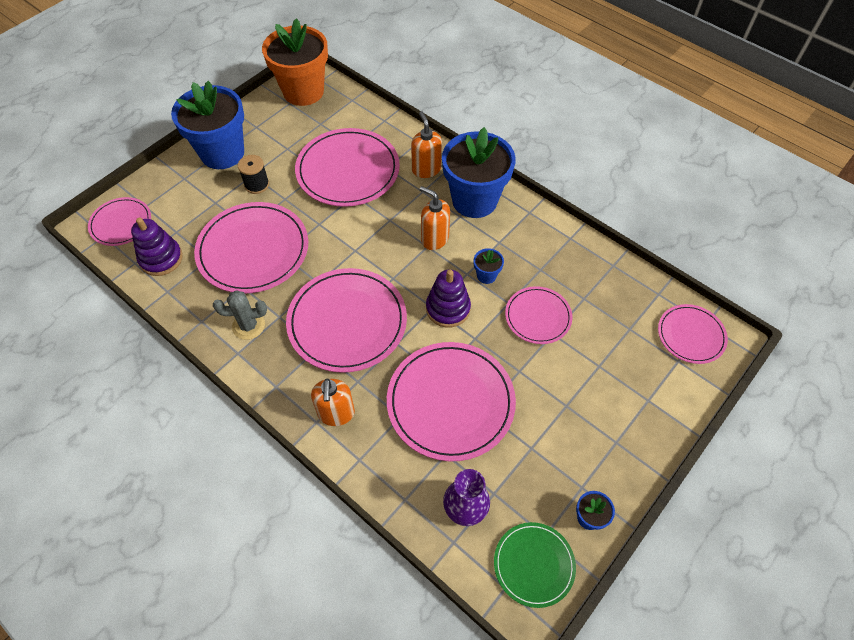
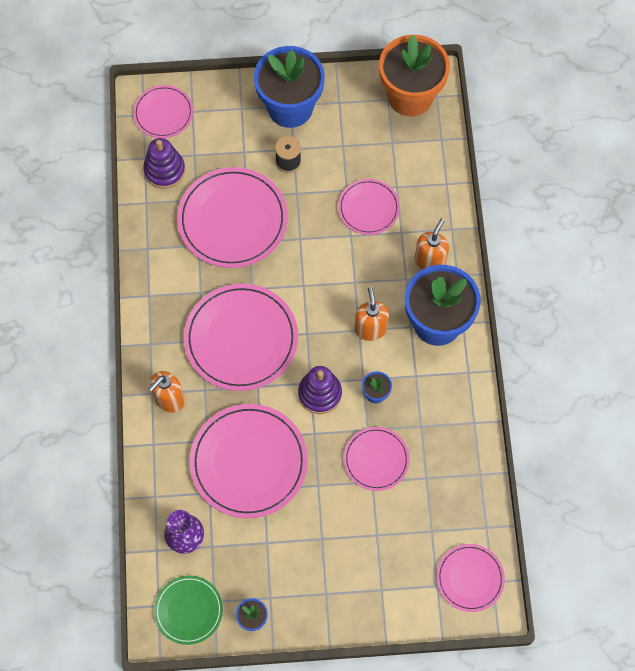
camera: 45 degrees right, 10 degrees up
grey cactus [213,290,267,340] -> none
pink plate [295,128,400,207] -> pink plate [338,179,400,235], size x0.56

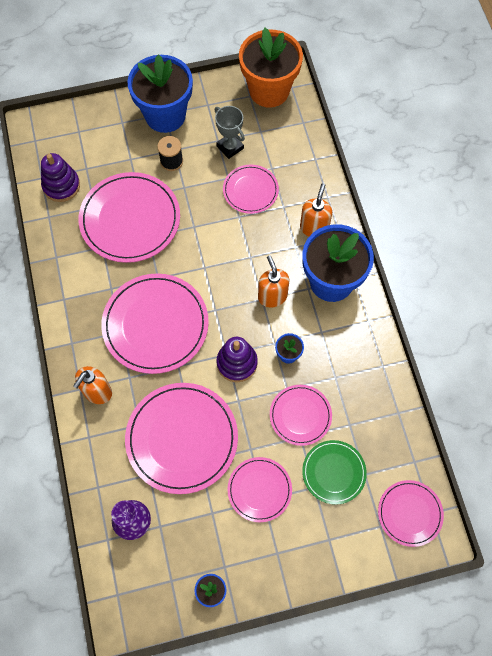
camera: 10 degrees left, 0 degrees up
pink plate [133,85,193,138] -> pink plate moved to [227,457,292,522]
green plate [154,575,223,645] -> green plate moved to [302,440,367,505]
none -> grey trophy [215,106,245,159]

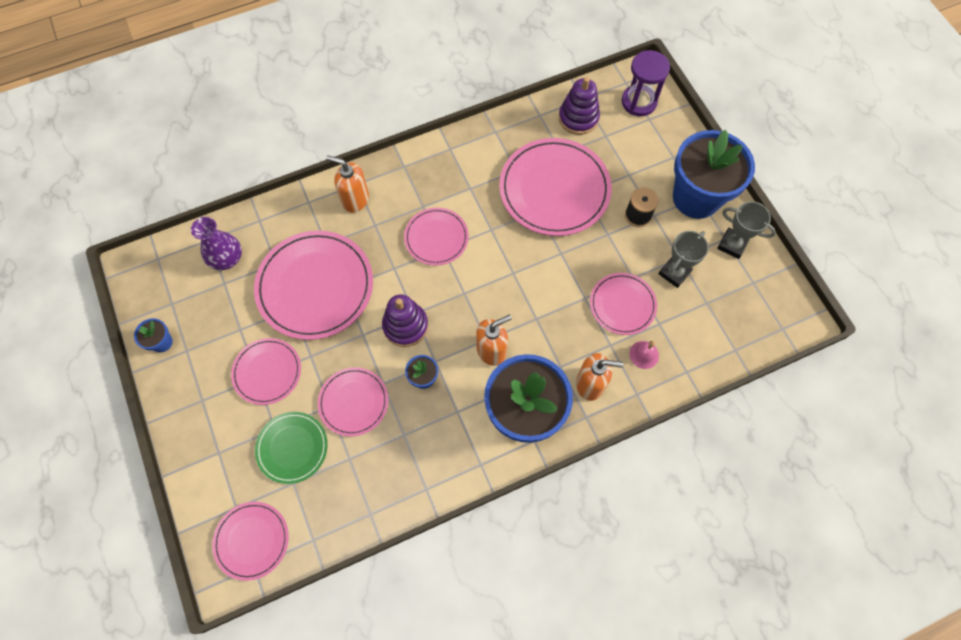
camera: 80 degrees right, 0 degrees up
pink plate [101,273,209,374] -> pink plate [404,208,469,266], size x0.56
orange flower pot [239,28,303,108] -> none
none -> purple hourglass [621,50,670,116]
none -> pink bell [629,341,659,369]
none -> grey trophy [717,201,776,259]

